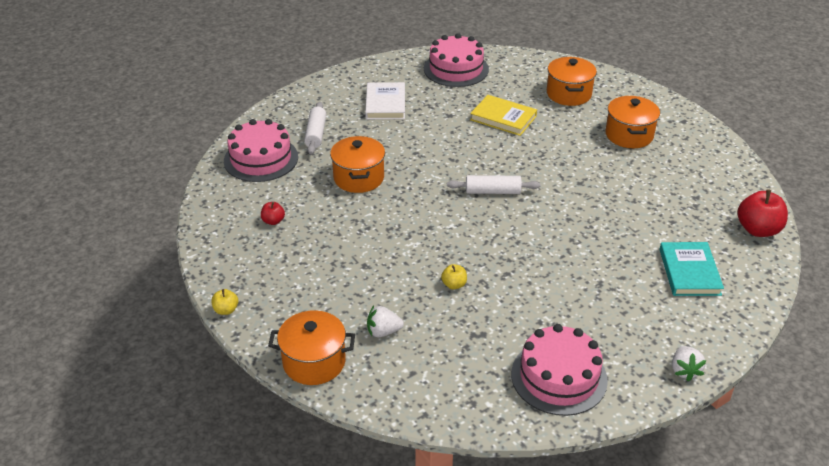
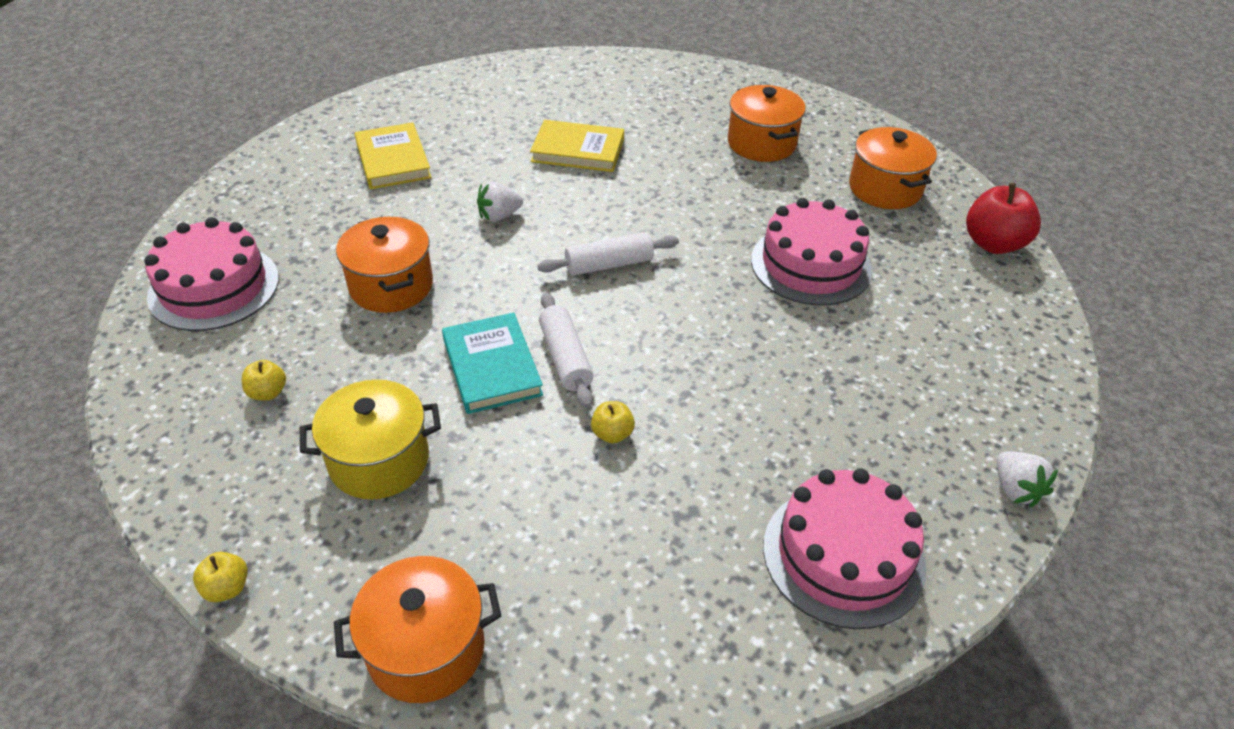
camera: 20 degrees left, 5 degrees up
red apple [261,202,285,225] -> yellow apple [242,360,286,400]
white rolling pin [304,102,326,154] -> white rolling pin moved to [539,292,593,408]
white book [365,82,405,119] -> yellow book [355,122,432,189]
white strawberry [367,306,404,337] -> white strawberry moved to [477,182,523,222]
pink cake [424,33,489,87] -> pink cake moved to [751,198,873,306]
orange pot [547,57,597,106] -> orange pot moved to [849,127,937,209]
turquoise book [659,242,724,296] -> turquoise book moved to [442,313,543,414]
none -> yellow pot [300,379,441,499]

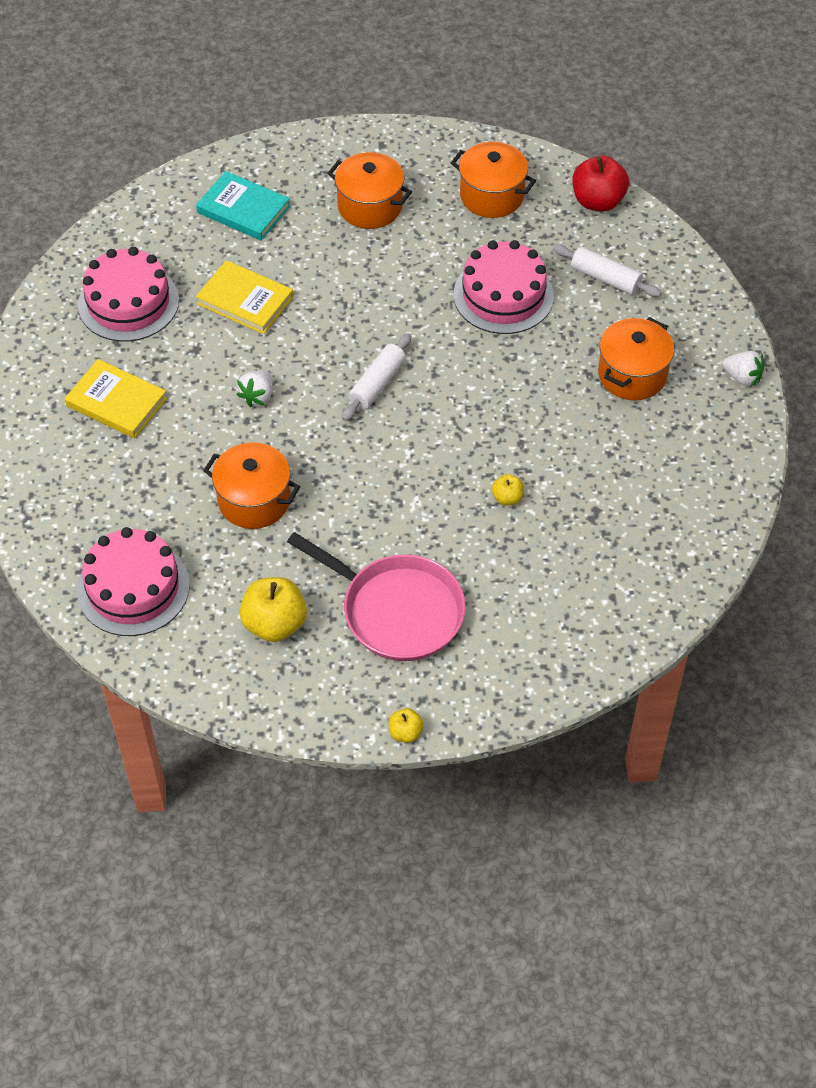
camera: 40 degrees left, 10 degrees up
yellow apple [242,360,286,400] -> yellow apple [240,577,307,642], size x1.95
yellow pot [300,379,441,499] -> pink pan [287,532,466,661]
orange pot [334,556,501,703] -> orange pot moved to [598,317,674,400]
turquoise book [442,313,543,414] -> turquoise book moved to [196,171,290,241]
yellow book [530,120,624,172] -> yellow book turned 60 degrees clockwise [196,260,293,334]
white rolling pin [539,292,593,408] -> white rolling pin moved to [553,245,662,297]
pink cake [763,468,926,629] -> pink cake moved to [78,247,179,342]

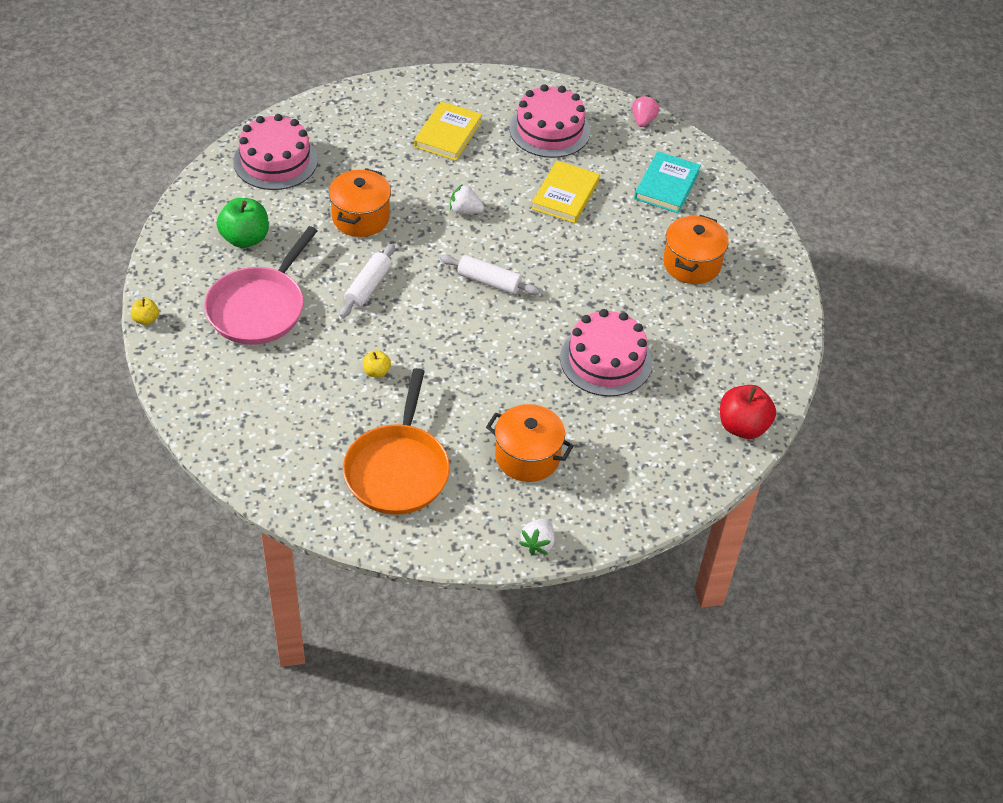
camera: 80 degrees right, 5 degrees down
yellow apple [240,577,307,642] -> green apple [217,198,269,248]
orange pot [451,142,536,218] -> none
white rolling pin [553,245,662,297] -> white rolling pin moved to [340,244,395,318]
none -> orange pan [343,368,450,515]
none -> pink strawberry [632,95,659,127]

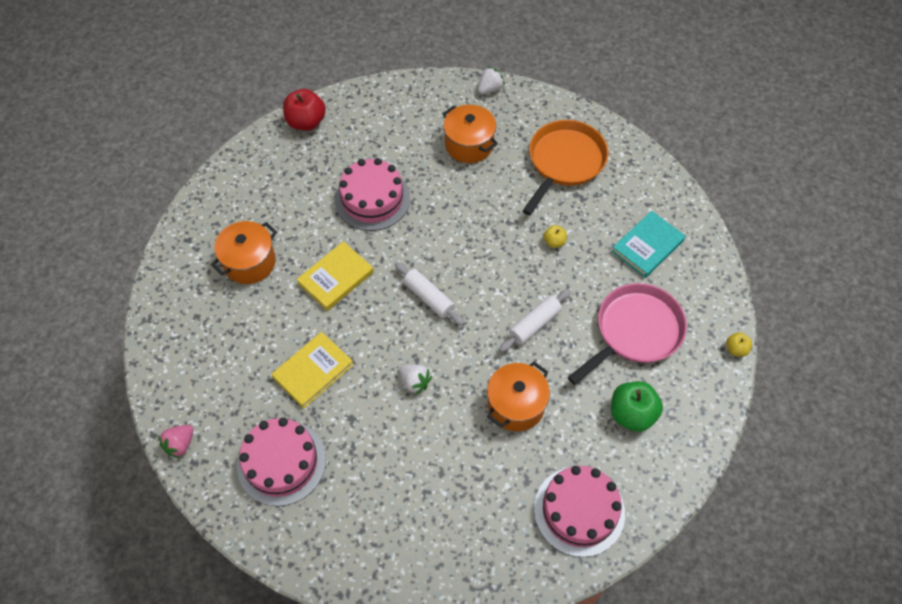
camera: 155 degrees left, 10 degrees up
yellow book [414,101,482,161] -> yellow book moved to [297,241,374,311]
turquoise book [634,151,701,213] -> turquoise book moved to [612,211,686,278]

